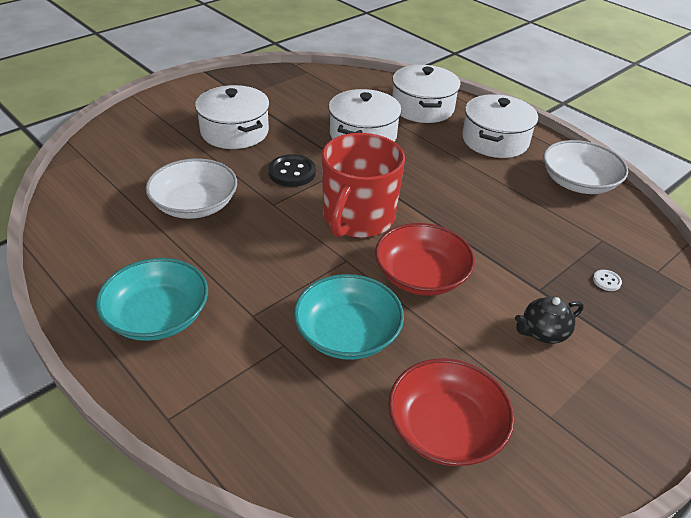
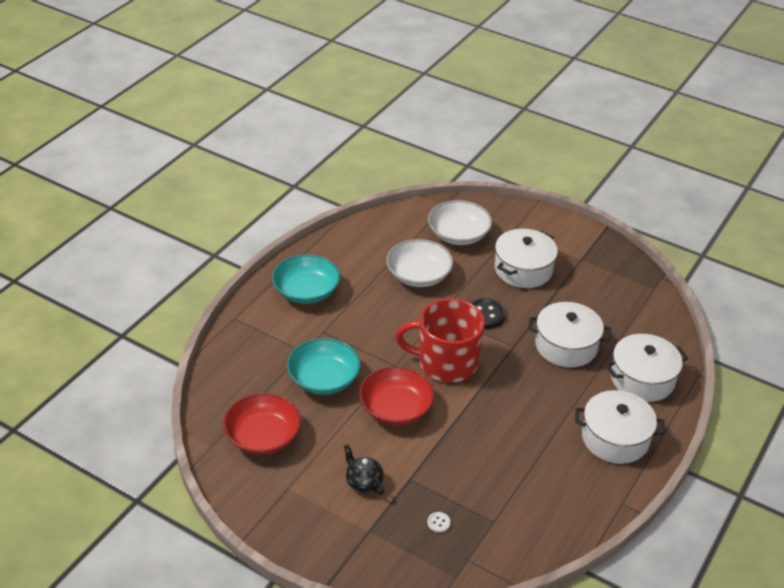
camera: 75 degrees right, 0 degrees up
white bowl [543,140,628,194] -> white bowl moved to [428,200,492,245]

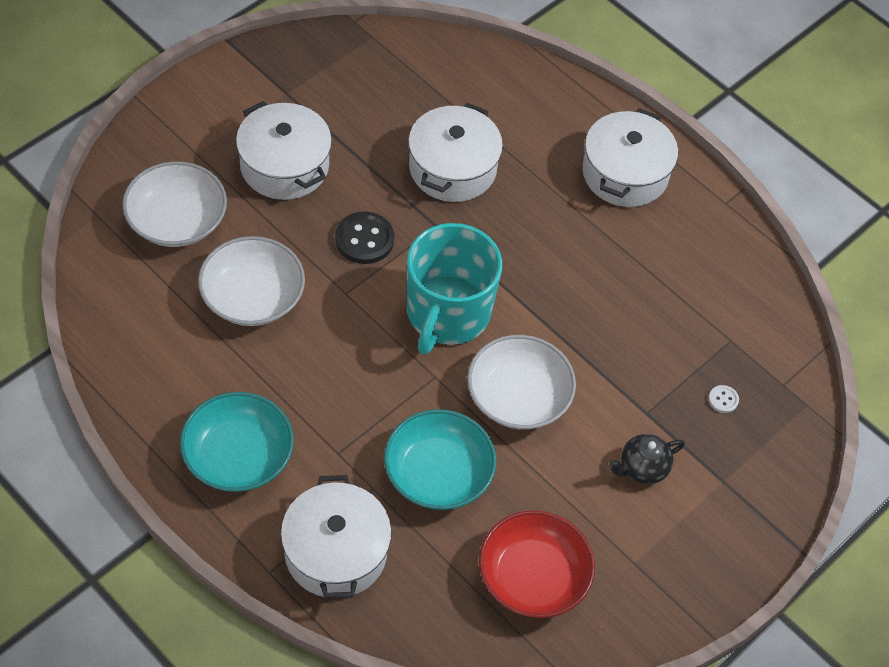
camera: 80 degrees left, 15 degrees up
red bowl [359,366,435,425] -> white bowl [467,335,576,429]
red mug [395,298,485,382] -> turquoise mug [407,223,502,355]
white pot [605,334,688,402] -> white pot moved to [281,475,392,599]

